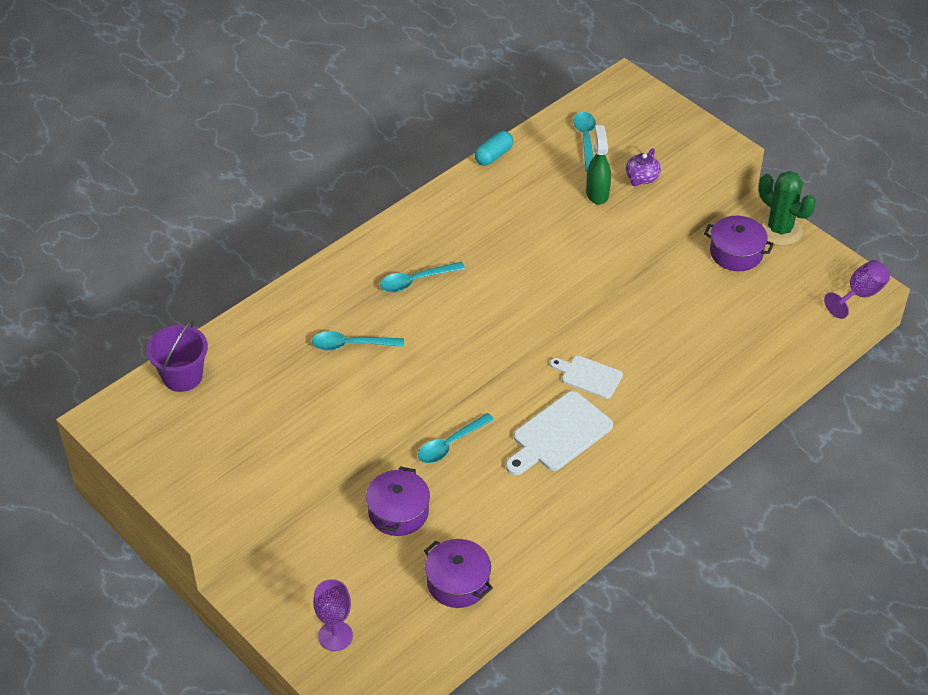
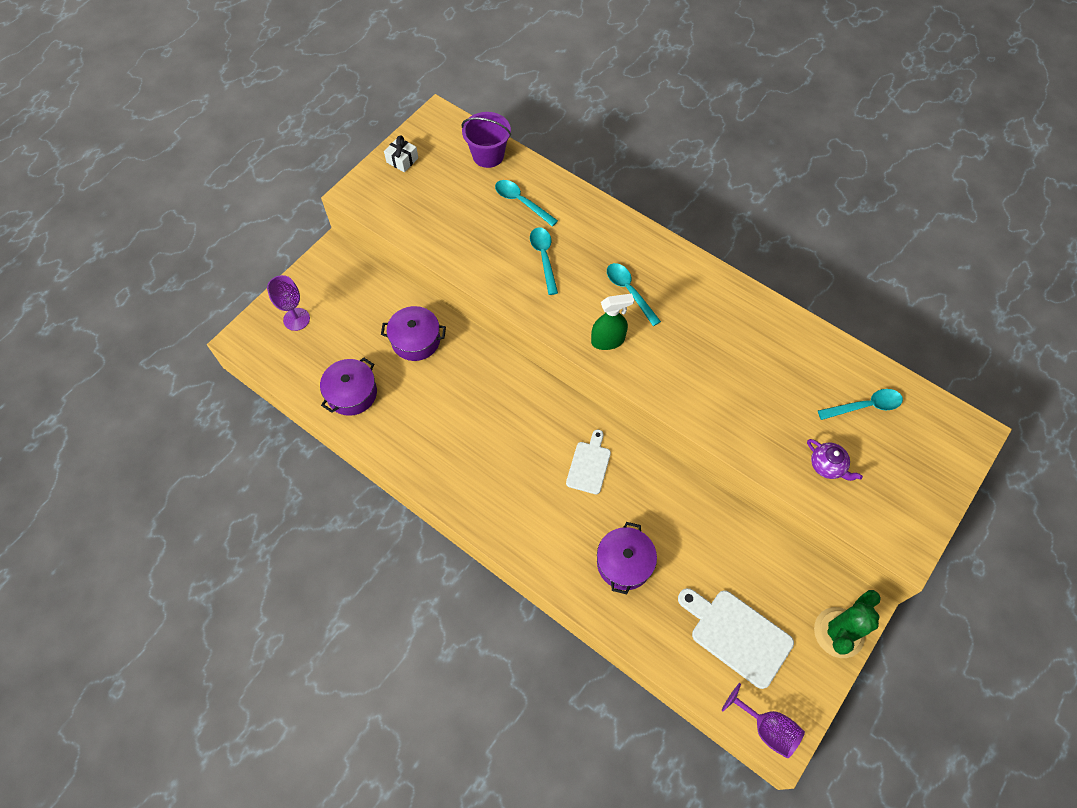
camera: 80 degrees right, 15 degrees up
turquoise spoon [418,413,494,463] -> turquoise spoon moved to [495,180,558,227]
turquoise capsule [475,131,513,165] -> none
white cutting board [506,391,613,475] -> white cutting board moved to [678,588,794,689]
green spray bottle [586,125,611,205] -> green spray bottle moved to [591,293,634,350]
purple teapot [626,148,661,186] -> purple teapot turned 150 degrees counterclockwise [807,439,863,481]
purple pot [704,216,774,271] -> purple pot moved to [597,522,657,594]
none -> white gift [384,135,418,172]

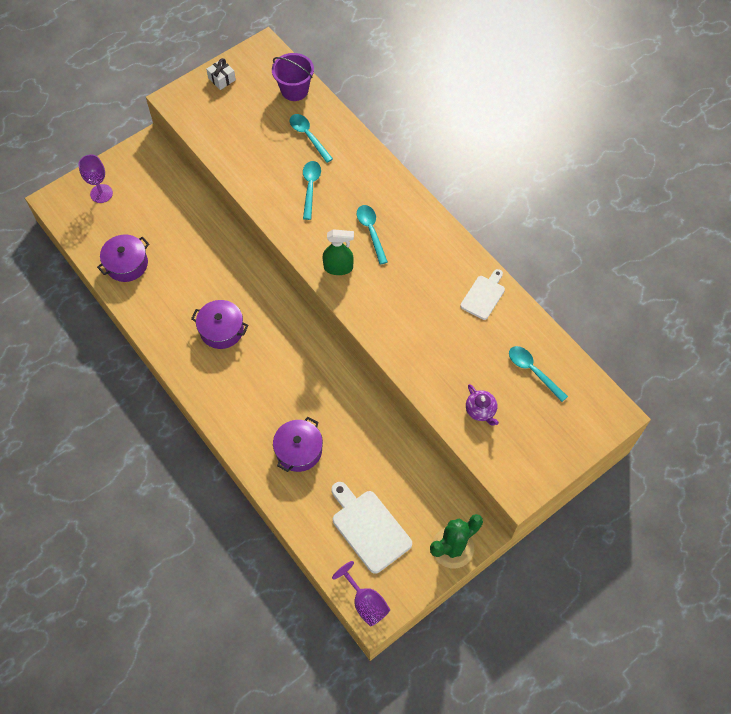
camera: 15 degrees right, 0 degrees up
purple pot [381,306,446,361] -> purple pot moved to [191,300,248,349]
white cutting board [566,430,611,494] -> white cutting board moved to [460,269,505,320]
turquoise spoon [818,389,903,420] -> turquoise spoon turned 135 degrees counterclockwise [509,346,568,402]

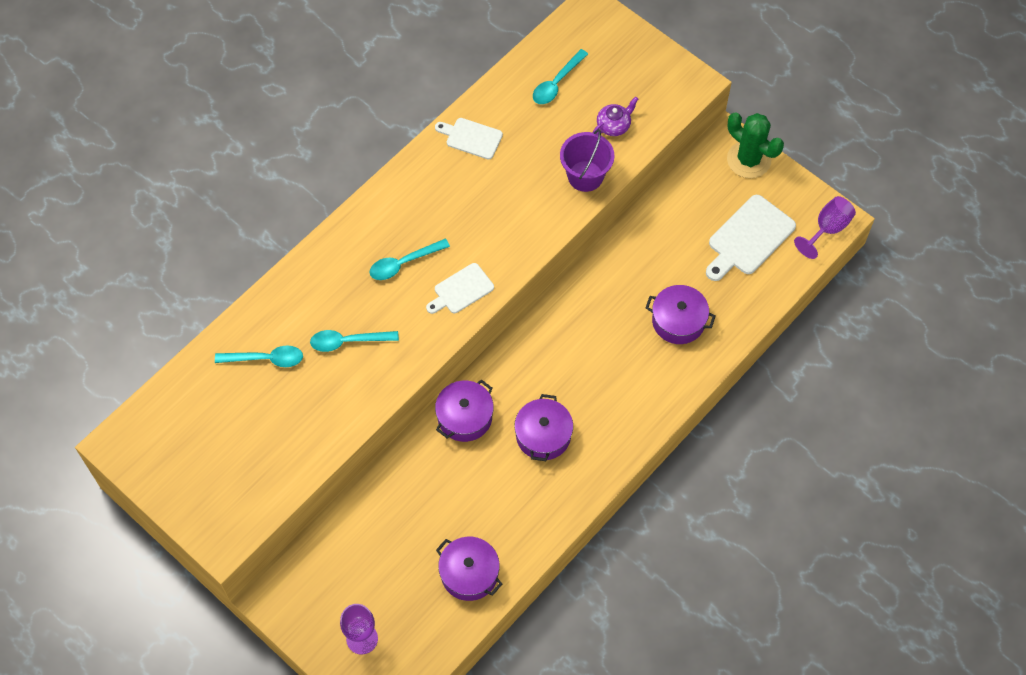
camera: 100 degrees left, 0 degrees up
white gift [206,58,236,90] -> none
purple bucket [272,53,314,101] -> purple bucket moved to [560,129,614,192]
turquoise spoon [290,114,333,163] -> turquoise spoon turned 135 degrees counterclockwise [215,345,303,367]
green spray bottle [322,229,354,275] -> white cutting board [426,263,494,314]
none -> purple pot [435,380,494,442]

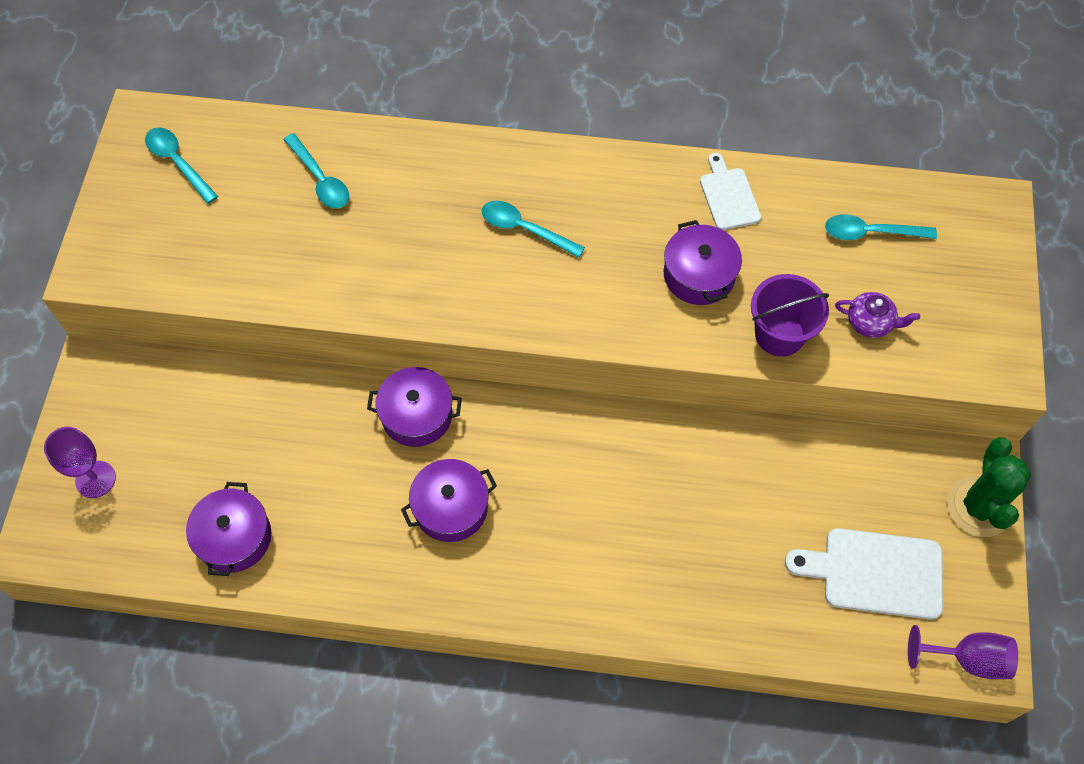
camera: 55 degrees right, 0 degrees up
turquoise spoon [310,330,399,352] -> turquoise spoon moved to [145,127,218,204]
white cutting board [426,263,494,314] -> none
purple pot [646,285,716,344] -> purple pot moved to [664,220,742,305]

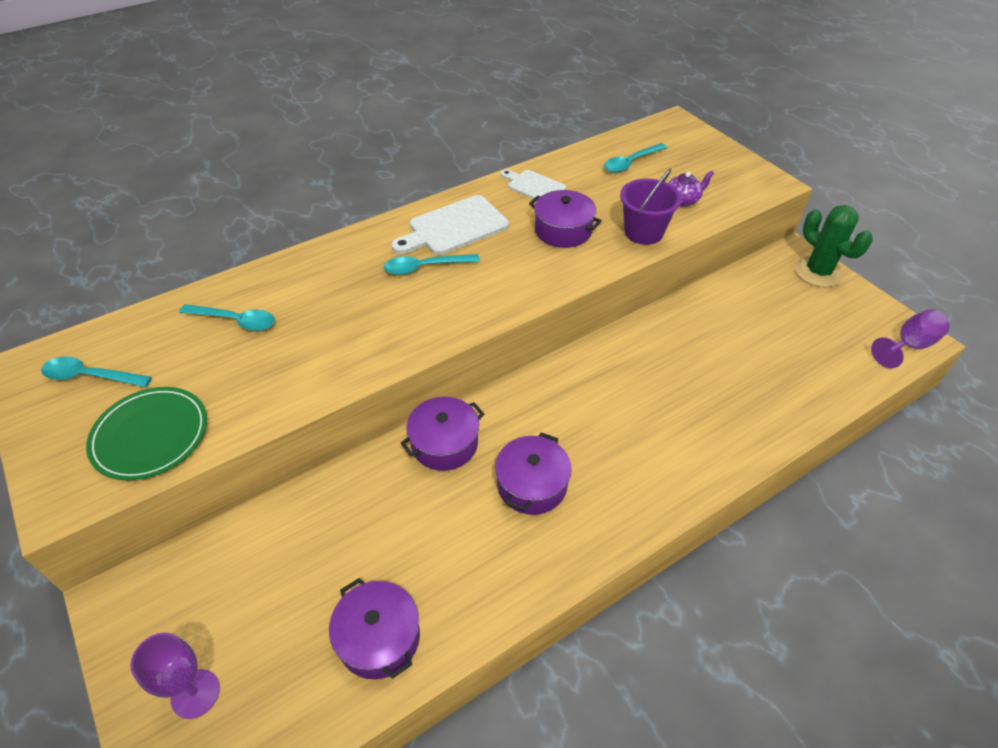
camera: 40 degrees left, 15 degrees down
white cutting board [785,528,943,620] -> white cutting board moved to [391,195,509,255]
none -> green plate [86,387,207,480]

